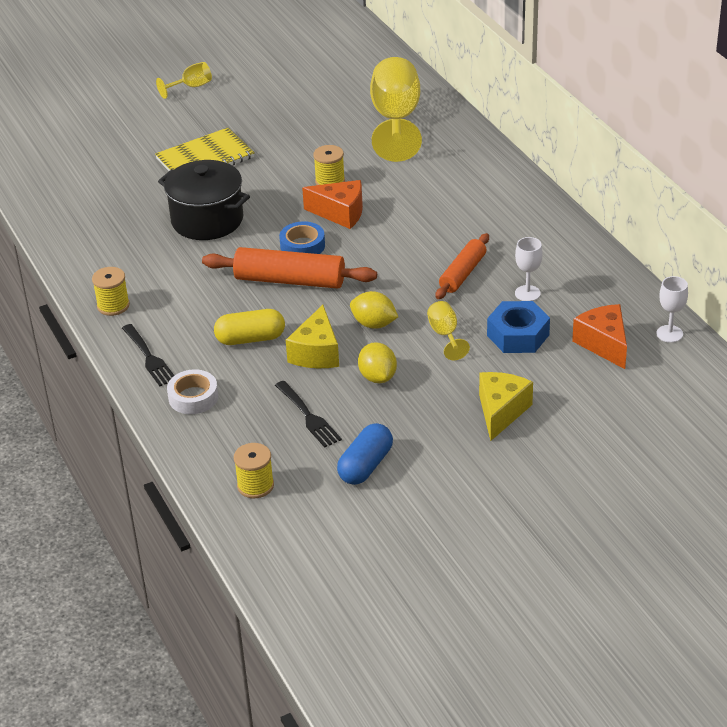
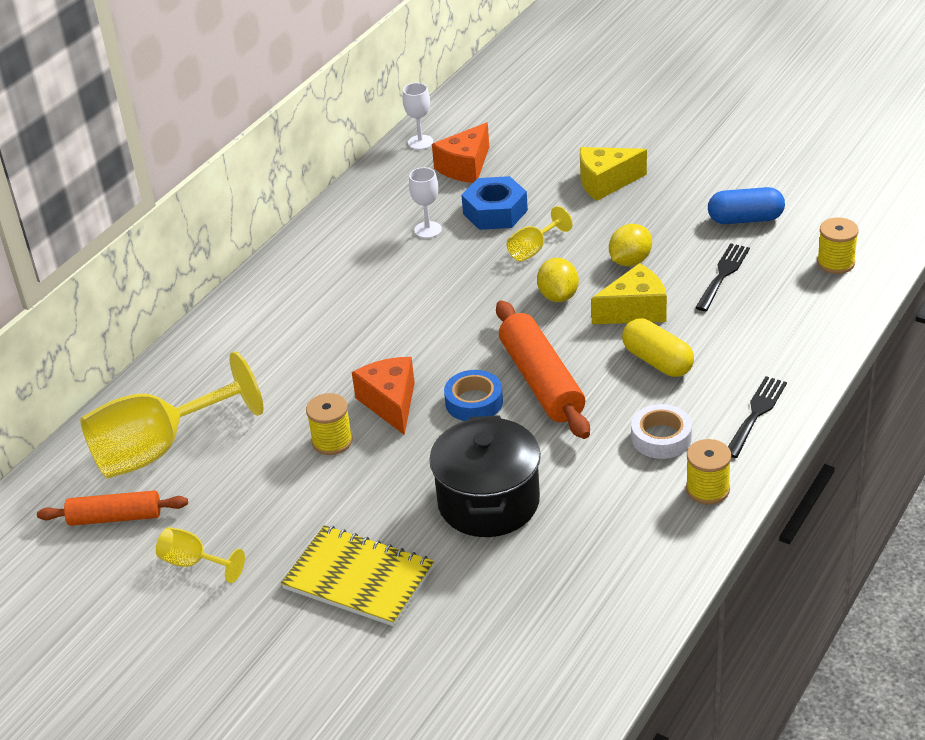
camera: 120 degrees left, 0 degrees up
yellow goblet [156,62,212,99] -> yellow goblet moved to [156,527,245,583]
white tape [167,369,218,414] -> white tape moved to [631,404,692,459]
orange rolling pin [436,233,489,299] -> orange rolling pin moved to [37,490,188,526]

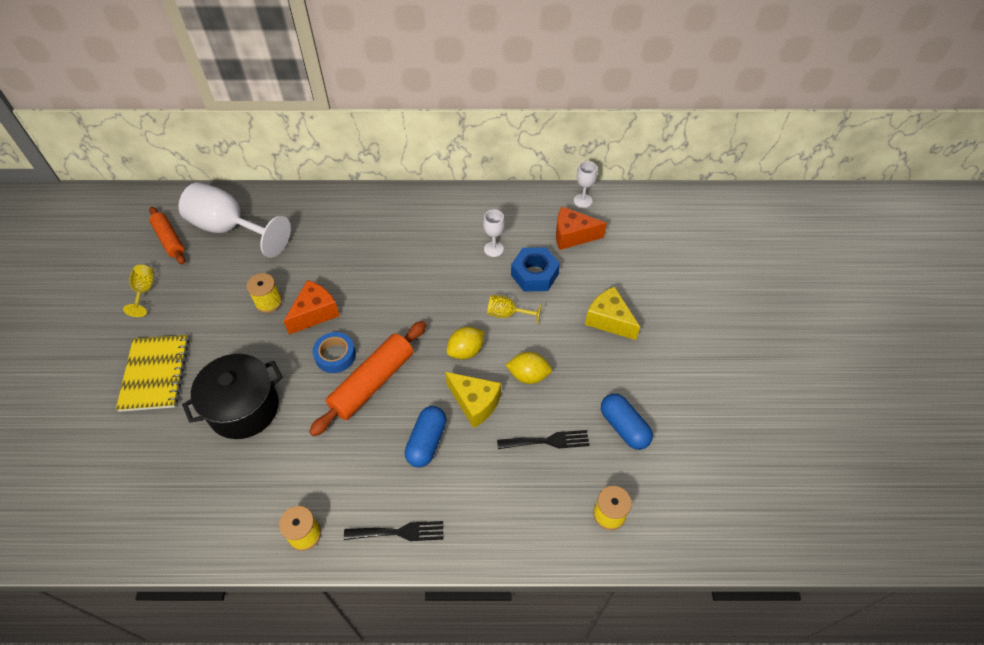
camera: 55 degrees right, 15 degrees up
yellow goblet [80,351,264,479] -> white goblet [179,182,291,258]
yellow capsule [622,319,694,377] -> blue capsule [405,406,446,467]
white tape [631,404,692,459] -> none

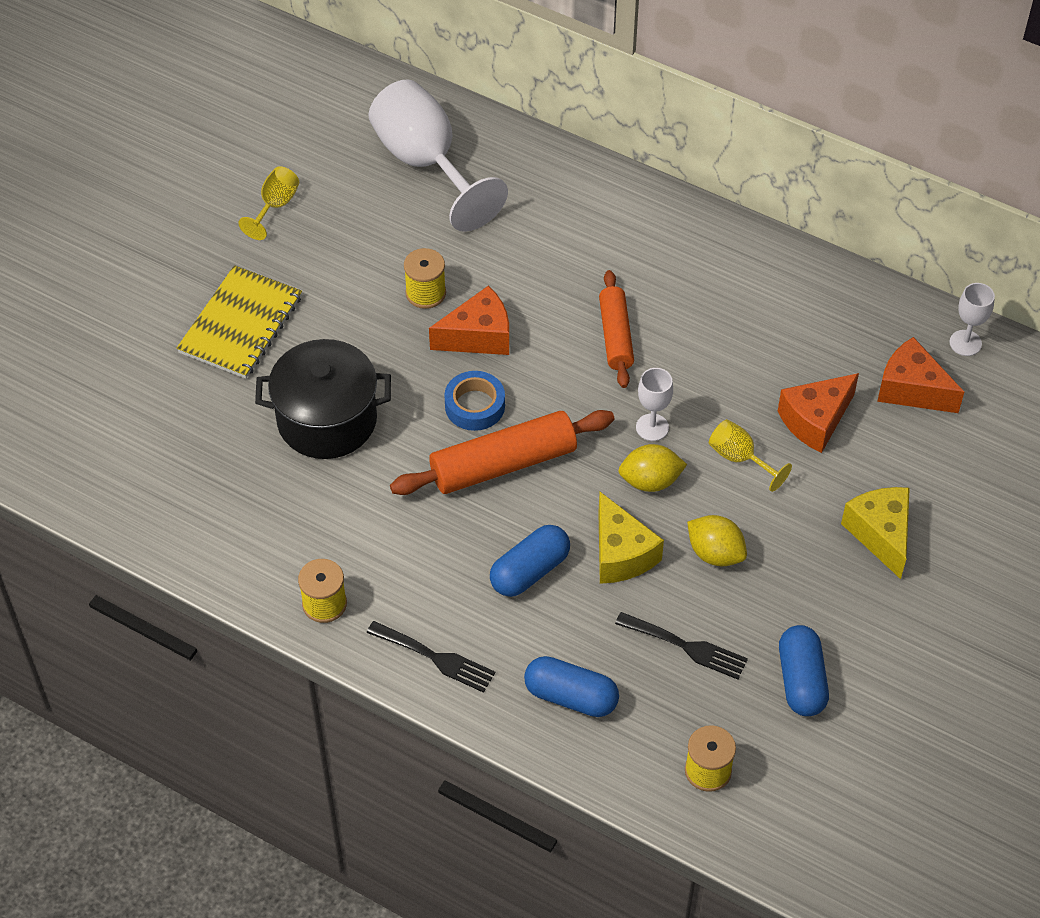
camera: 30 degrees right, 0 degrees up
orange rolling pin [149,207,185,264] -> orange rolling pin moved to [599,270,634,388]
white goblet [483,210,505,257] -> white goblet moved to [636,368,673,441]
blue nut [511,247,560,292] -> orange cheese [778,373,859,453]
none -> blue capsule [524,656,619,717]

